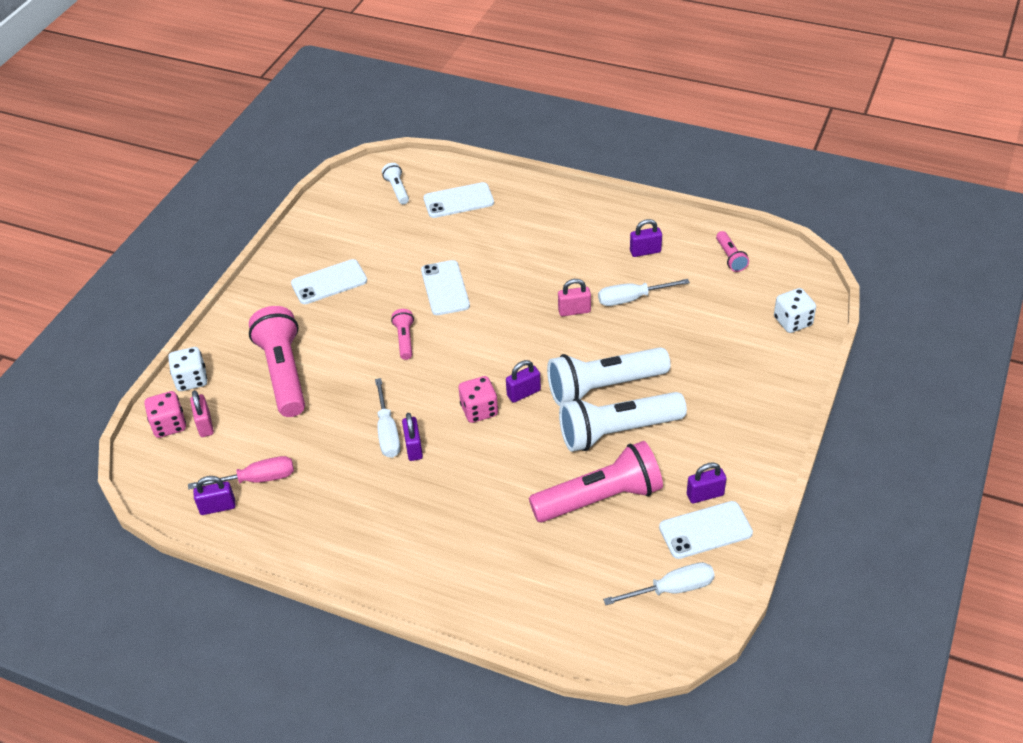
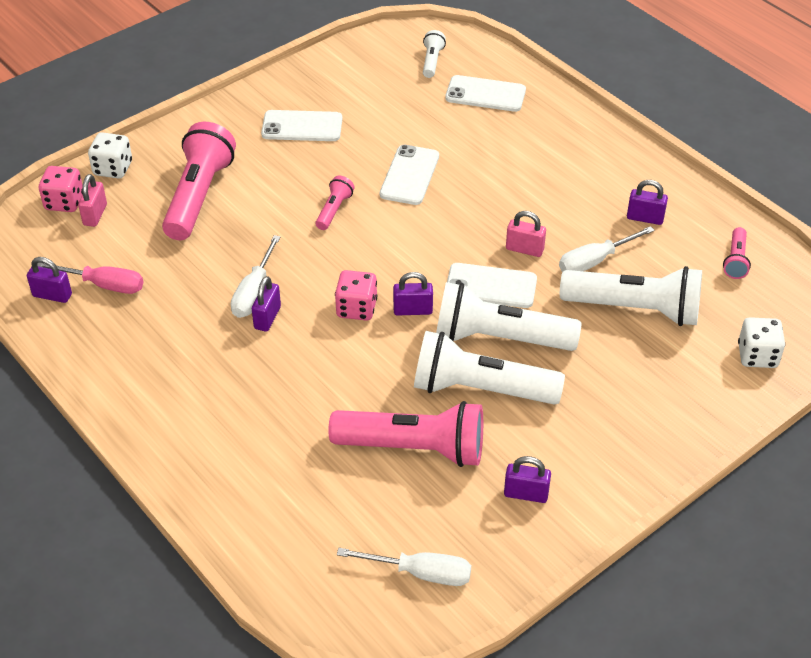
camera: 25 degrees right, 0 degrees up
white screwdriver [598,279,690,306] -> white screwdriver turned 45 degrees counterclockwise [559,226,655,272]
white phone [659,501,753,559] -> white phone moved to [447,263,537,308]
none -> white flashlight [560,266,702,326]

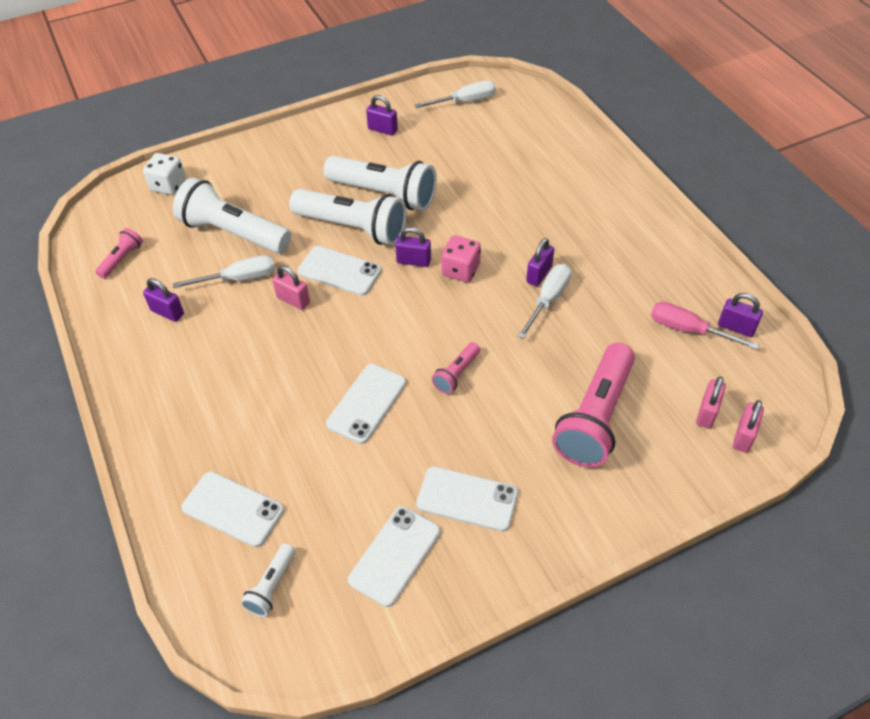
camera: 165 degrees left, 5 degrees up
pink dice [39,166,83,212] -> pink padlock [733,400,764,453]
white dice [88,132,132,179] -> none
pink flashlight [328,401,483,467] -> none
white screwdriver [337,548,471,586] -> white screwdriver turned 135 degrees clockwise [415,80,496,108]
none -> white phone [348,506,440,607]

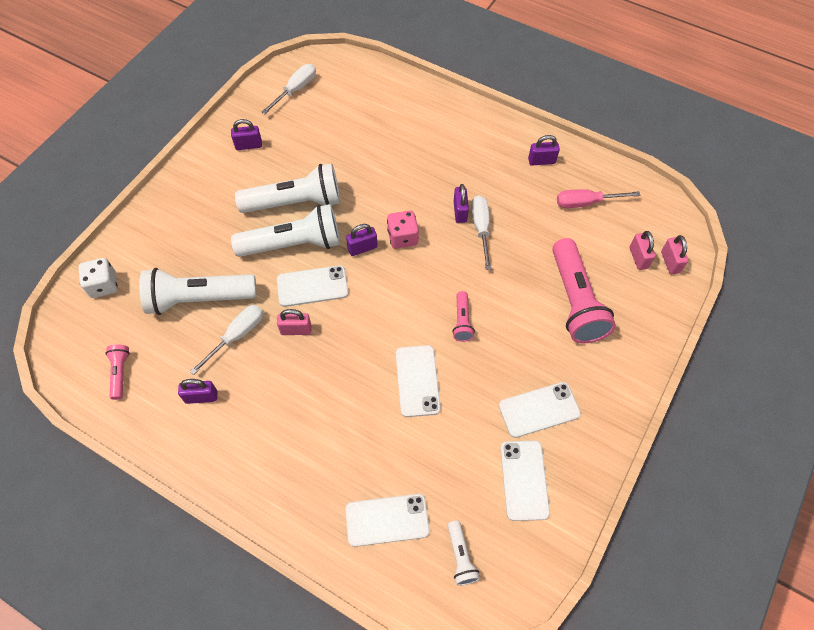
camera: 35 degrees left, 10 degrees up
purple padlock [718,293,763,337] -> purple padlock moved to [528,135,560,166]

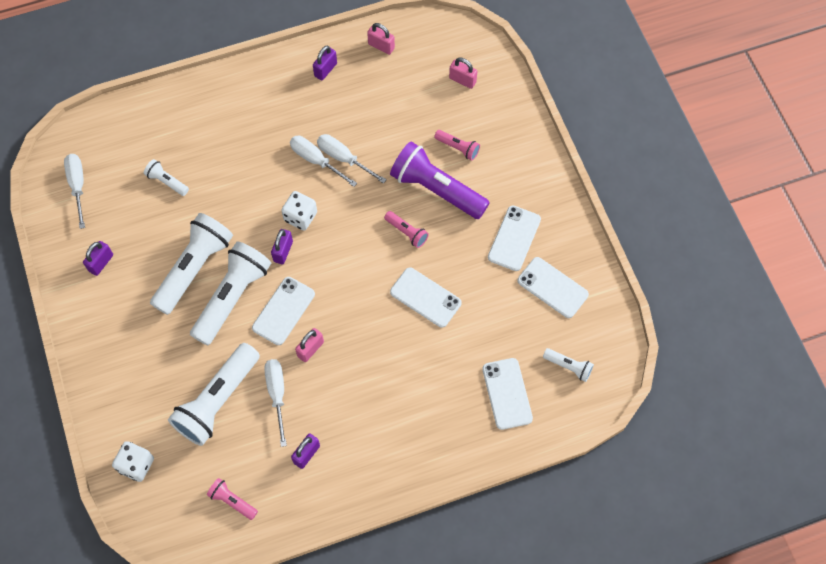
camera: 50 degrees left, 5 degrees up
white phone [346,494,430,547] -> white phone turned 45 degrees counterclockwise [482,358,533,430]
pink dice [387,210,419,249] -> white dice [281,191,317,230]
purple padlock [454,184,469,223] -> white screwdriver [290,136,357,187]
pink flashlight [552,238,616,343] -> pink flashlight [434,130,480,160], size x0.47
pink screwdriver [557,189,641,208] -> none
pink padlock [661,235,688,274] -> pink padlock moved to [367,23,395,55]
none -> white flashlight [144,159,189,196]
none -> purple flashlight [390,141,490,219]

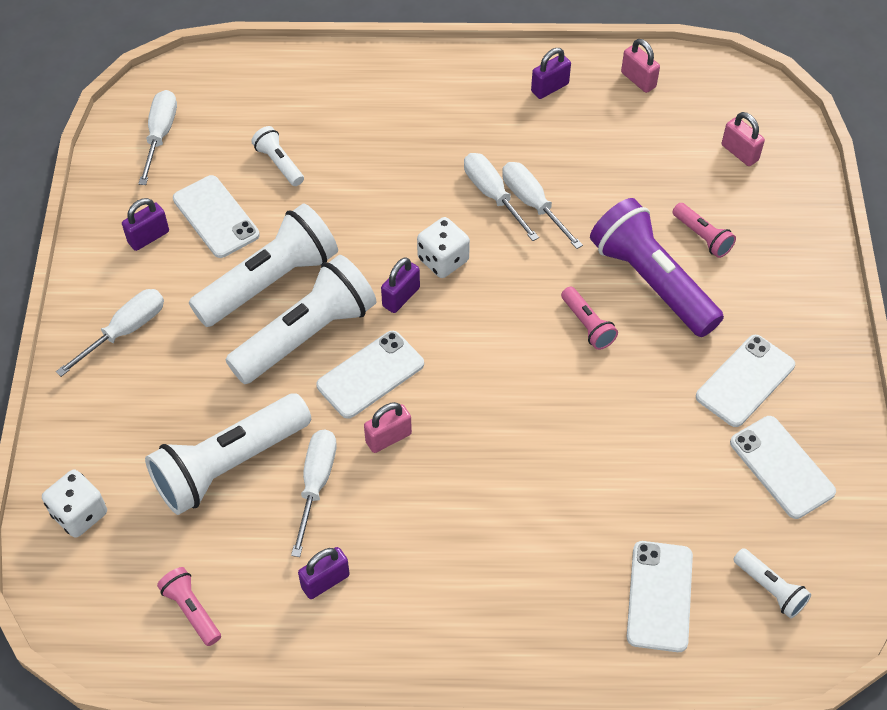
camera: 20 degrees right, 10 degrees down
white phone [390,267,462,328] -> white phone moved to [173,175,260,258]
none -> white screwdriver [56,289,164,377]

